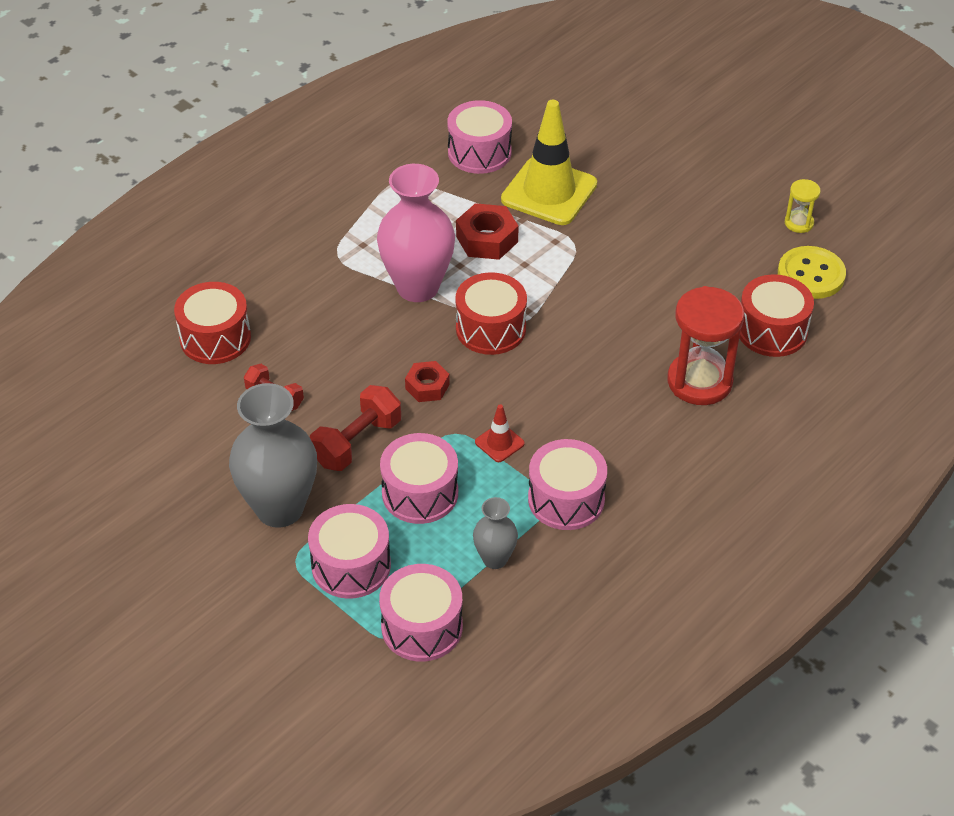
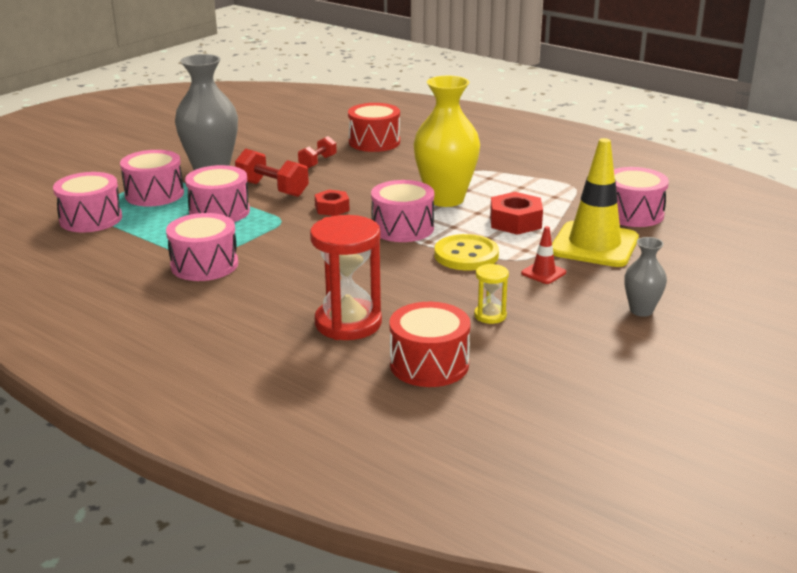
camera: 85 degrees right, 20 degrees down
pink vase [377,164,455,302] -> yellow vase [413,76,480,207]
red drum [455,272,527,355] -> pink drum [371,180,434,242]
grey vase [473,497,518,569] -> grey vase moved to [624,237,667,317]
red traffic cone [475,404,525,462] -> red traffic cone moved to [521,226,566,284]
yellow button [778,246,846,299] -> yellow button moved to [435,234,499,270]
yellow hourglass [785,179,821,233] -> yellow hourglass moved to [474,264,509,324]

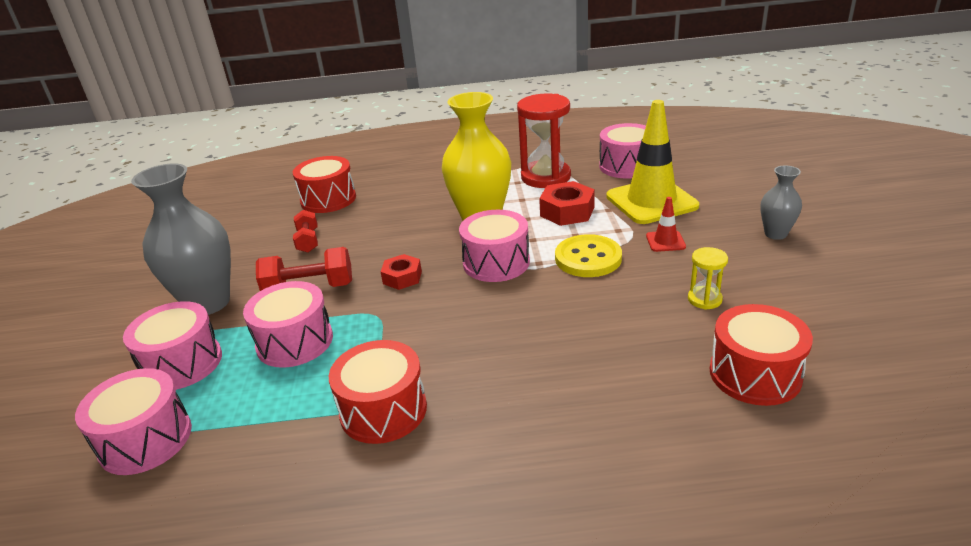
camera: 40 degrees left, 5 degrees up
pink drum [166,213,238,281] -> red drum [329,340,427,444]
red hourglass [310,215,382,340] -> red hourglass moved to [517,94,571,188]

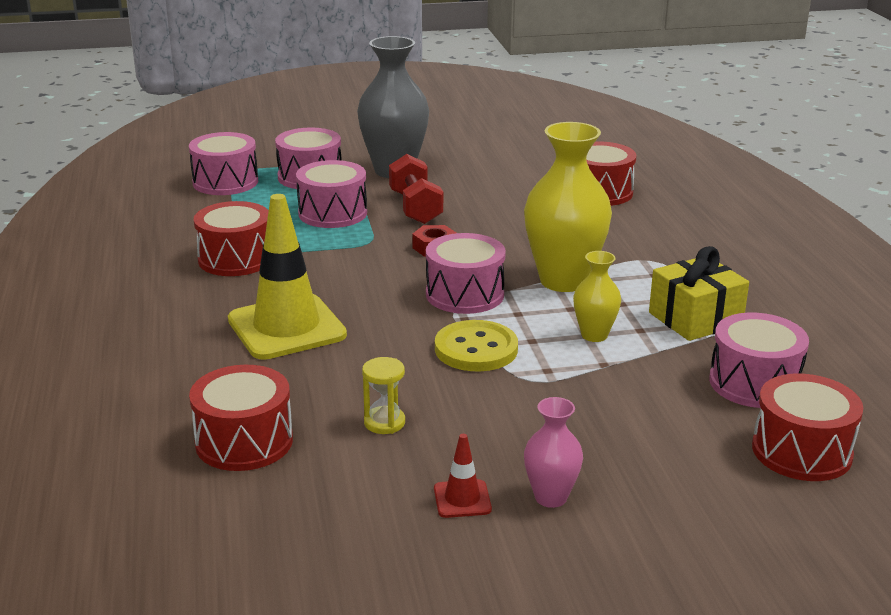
camera: 80 degrees right, 5 degrees down
red dumbbell [293,210,318,253] -> none
red hourglass [517,94,571,188] -> yellow gift [649,246,749,341]
red nut [539,181,595,226] -> yellow vase [573,251,621,342]
yellow traffic cone [606,100,699,224] -> yellow traffic cone moved to [228,194,347,360]
red traffic cone [646,197,686,252] -> red traffic cone moved to [434,434,492,518]
grey vase [760,166,802,240] -> pink vase [524,397,583,508]
none -> red drum [752,374,863,481]

